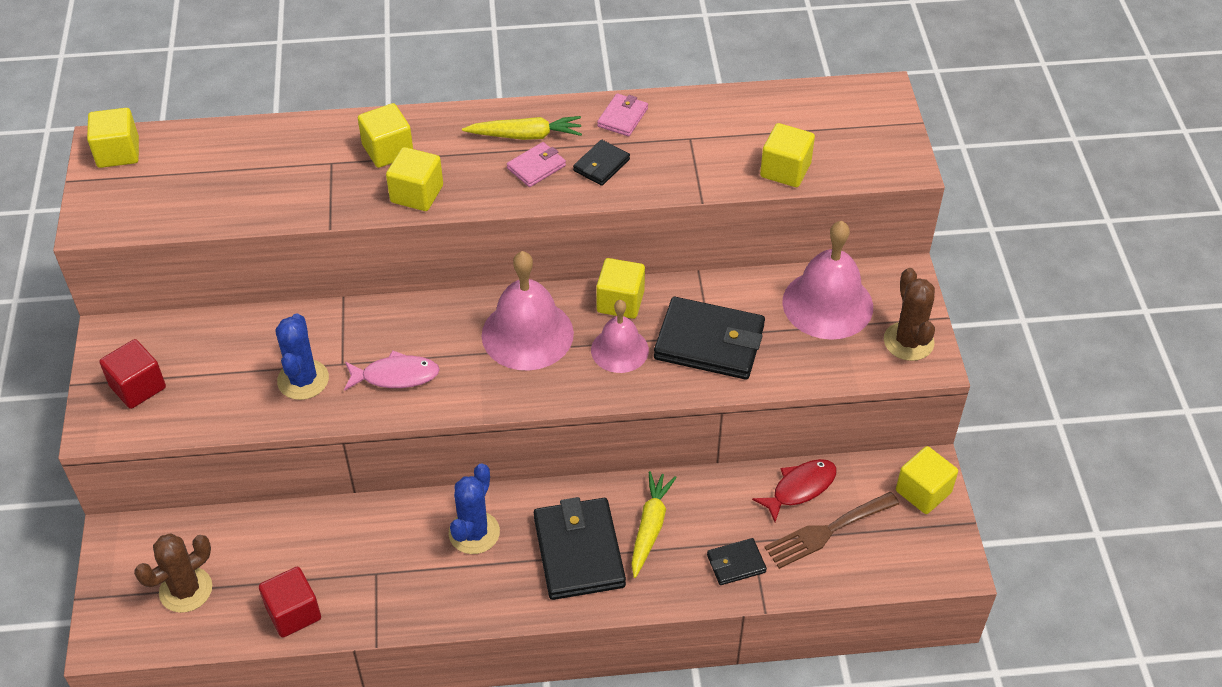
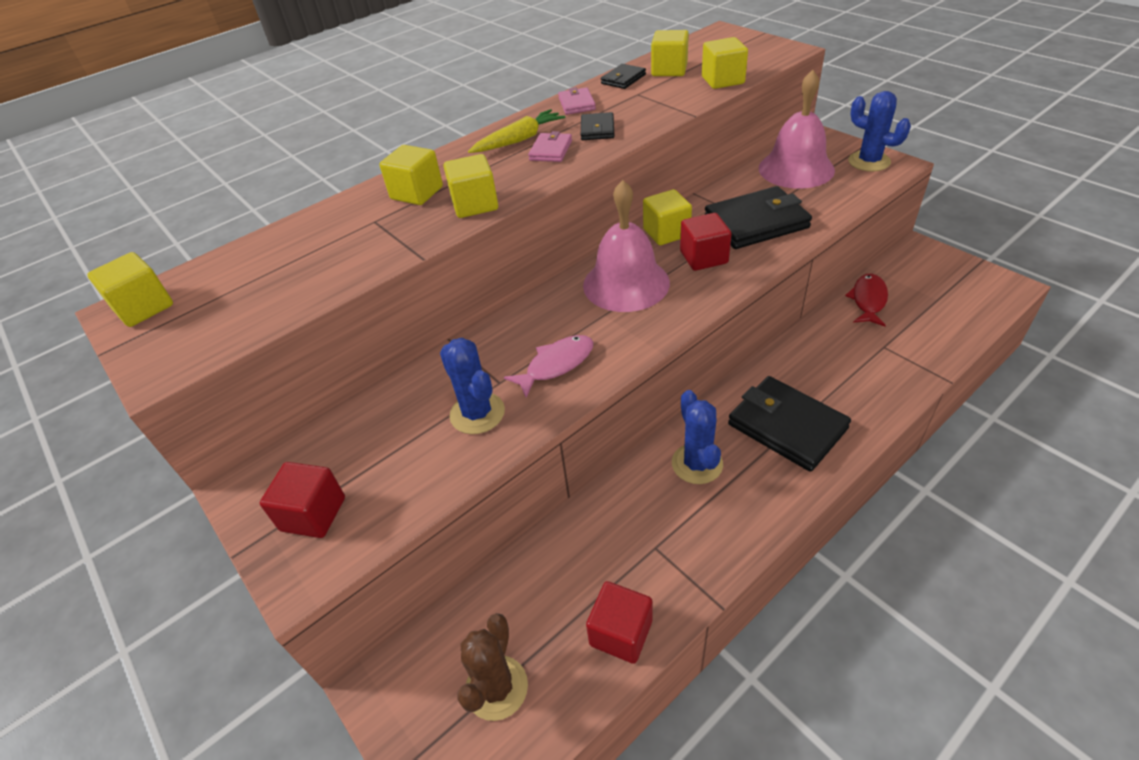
camera: 30 degrees left, 5 degrees down
pink bell [591,300,649,373] -> red cube [680,213,731,271]
yellow carrot [631,471,677,578] -> none
black wallet [707,538,767,585] -> black wallet moved to [601,64,646,89]
brown fork [764,492,899,569] -> none
brown cactus [884,268,935,361] -> blue cactus [848,91,911,171]
yellow cube [896,446,958,514] -> yellow cube moved to [651,30,689,76]

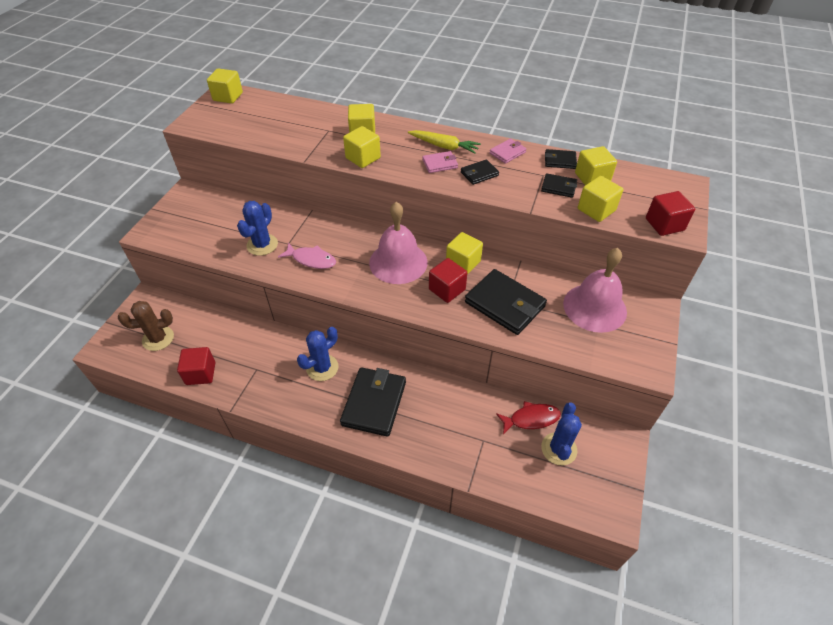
camera: 55 degrees right, 5 degrees up
red cube [260,462,345,538] -> red cube moved to [646,191,695,236]
blue cactus [848,91,911,171] -> blue cactus moved to [541,402,582,466]
none -> black wallet [541,173,577,198]

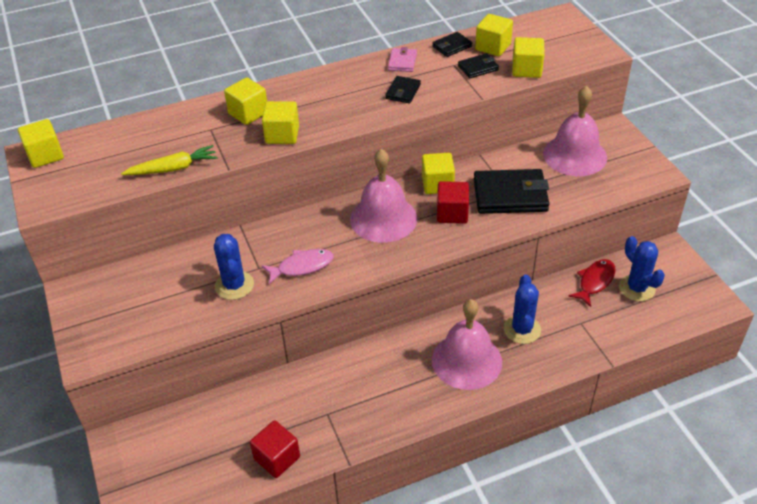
camera: 40 degrees left, 5 degrees down
brown cactus [118,301,174,351] -> none
blue cactus [297,327,338,381] -> blue cactus moved to [504,275,541,344]
black wallet [340,367,406,437] -> pink bell [432,299,502,390]
yellow carrot [408,130,481,154] -> yellow carrot moved to [121,145,218,175]
pink wallet [422,151,458,173] -> none
red cube [646,191,695,236] -> none

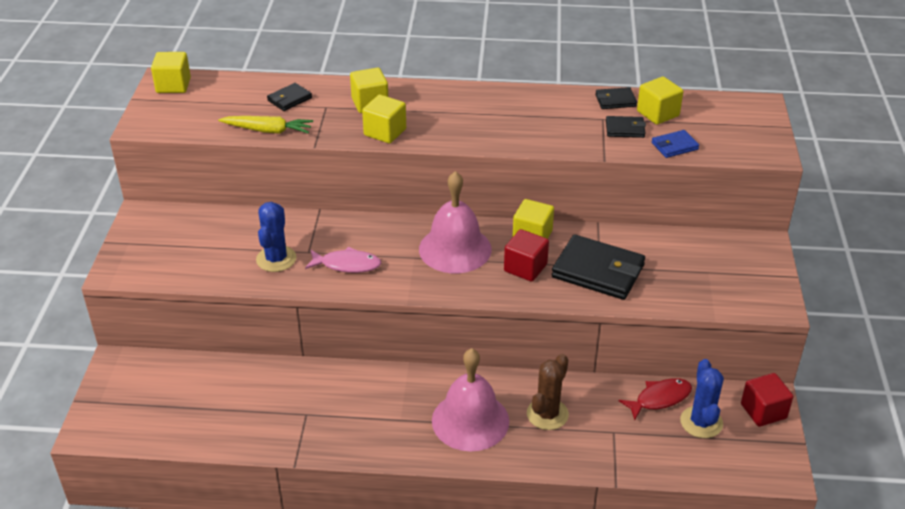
camera: 25 degrees right, 5 degrees down
red cube [250,420,300,478] -> red cube moved to [741,373,793,427]
black wallet [385,76,421,103] -> black wallet moved to [267,83,312,111]
pink wallet [388,47,417,72] -> none
blue cactus [504,275,541,344] -> brown cactus [527,354,569,430]
yellow cube [512,37,545,78] -> blue wallet [652,130,699,158]
pink bell [543,86,607,176] -> none

